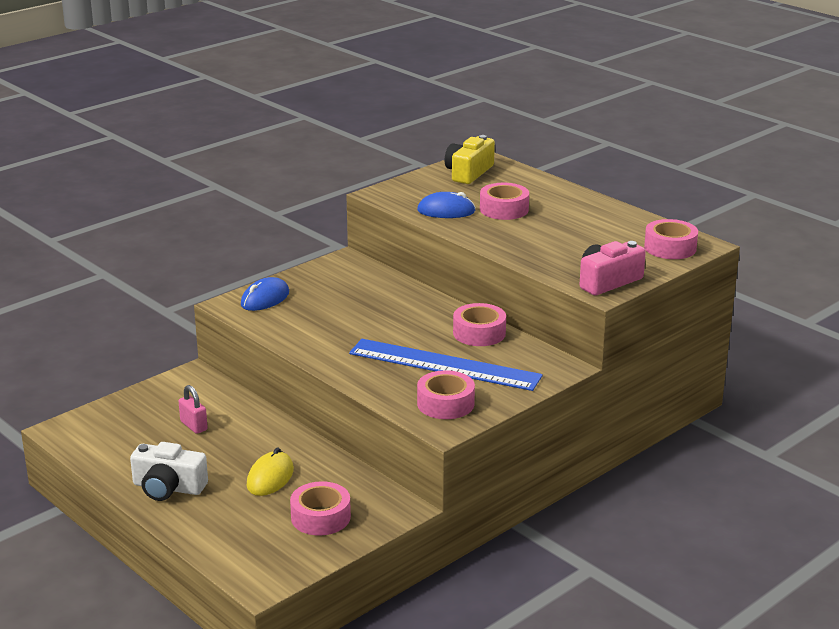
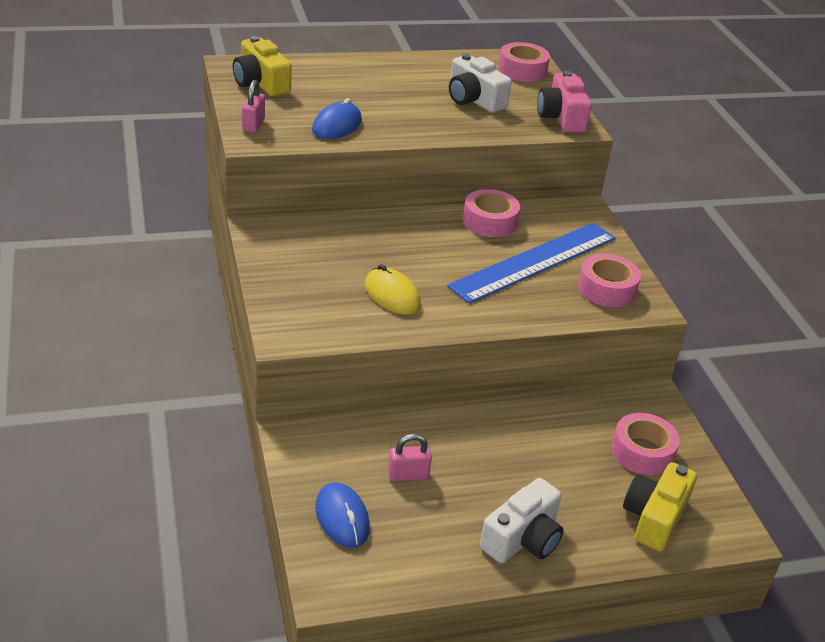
camera: 65 degrees left, 10 degrees up
blue mouse [241,277,289,311] -> blue mouse moved to [315,482,370,548]
yellow mouse [247,448,294,496] -> yellow mouse moved to [365,264,421,315]
pink tape [480,183,529,220] -> none
none -> pink padlock [242,80,265,133]
none -> white camera [449,53,512,113]
none -> yellow camera [623,462,697,552]

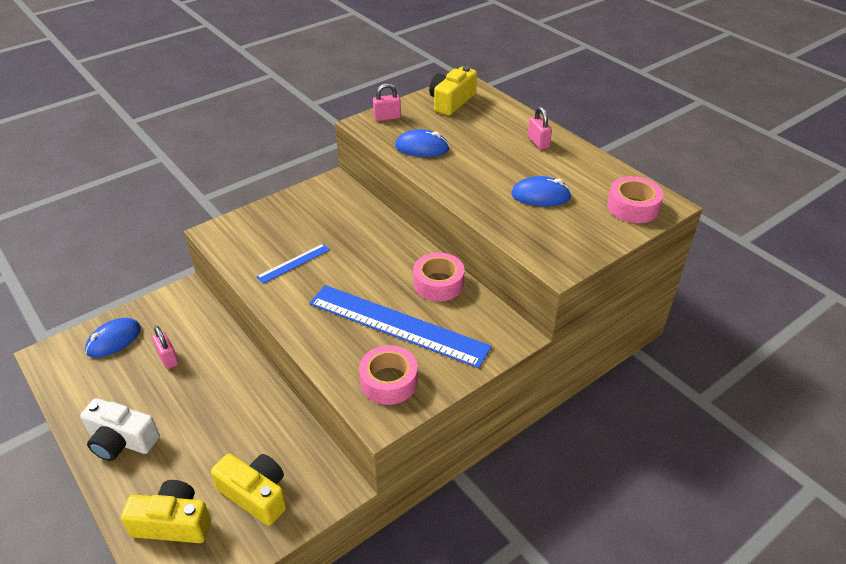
camera: 70 degrees right, 5 degrees up
yellow mouse [365,264,421,315] -> blue ruler [256,244,330,284]
white camera [449,53,512,113] -> blue mouse [511,176,572,206]
pink camera [537,71,592,133] -> none
pink tape [611,413,680,475] -> yellow camera [211,454,286,526]
none -> pink padlock [528,107,552,150]

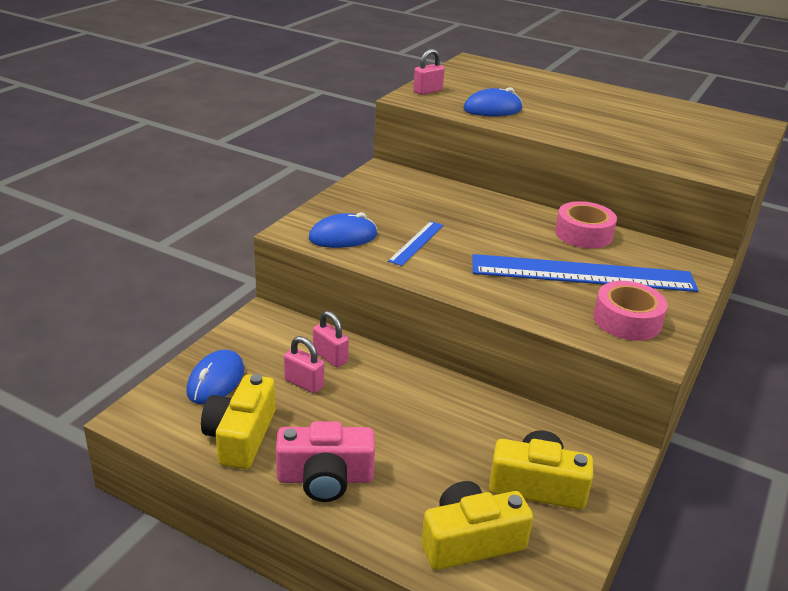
camera: 25 degrees left, 10 degrees down
white camera [80,398,160,461] -> pink camera [276,422,375,502]
yellow camera [429,66,477,116] -> yellow camera moved to [201,374,275,469]
blue mouse [511,176,572,206] -> blue mouse moved to [309,212,377,248]
pink padlock [528,107,552,150] -> pink padlock moved to [313,311,349,367]
pink tape [607,176,663,223] -> none

